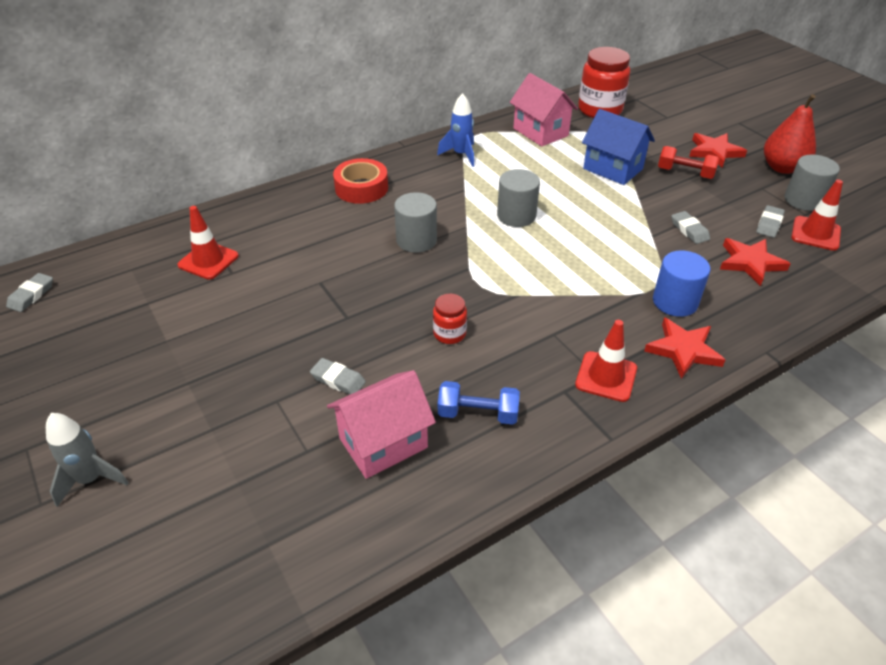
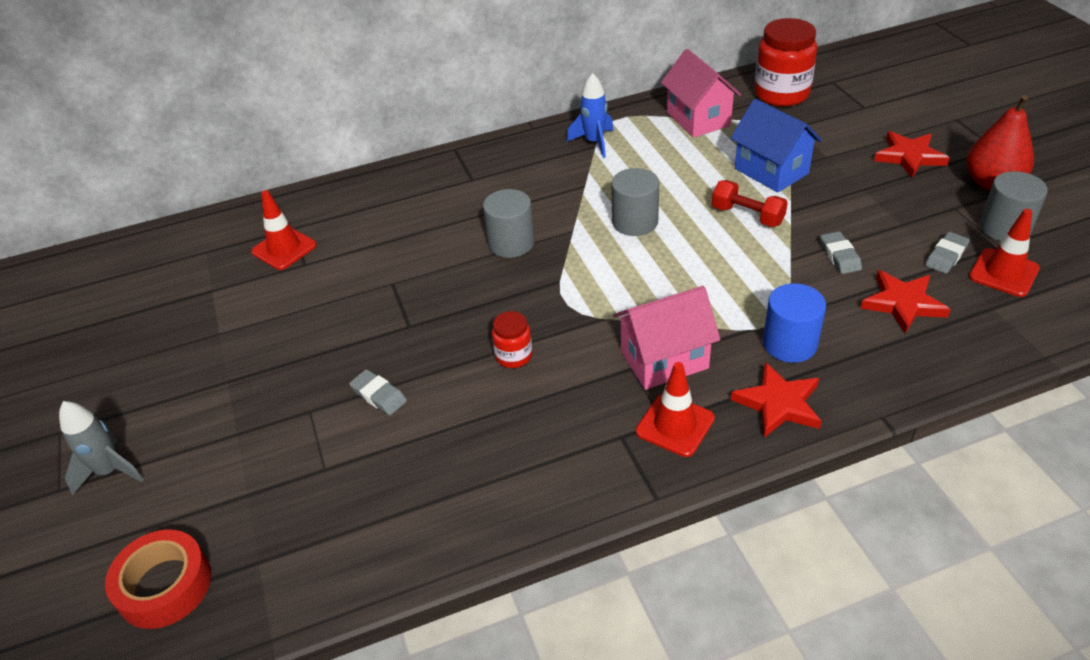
camera: 15 degrees right, 0 degrees up
grey eraser [6,273,53,312] -> none
pink house [327,370,436,479] -> pink house moved to [613,286,721,390]
red tape [333,158,388,204] -> red tape moved to [105,529,211,629]
blue dumbbell [438,381,520,425] -> none
red dumbbell [658,146,719,179] -> red dumbbell moved to [712,180,788,227]

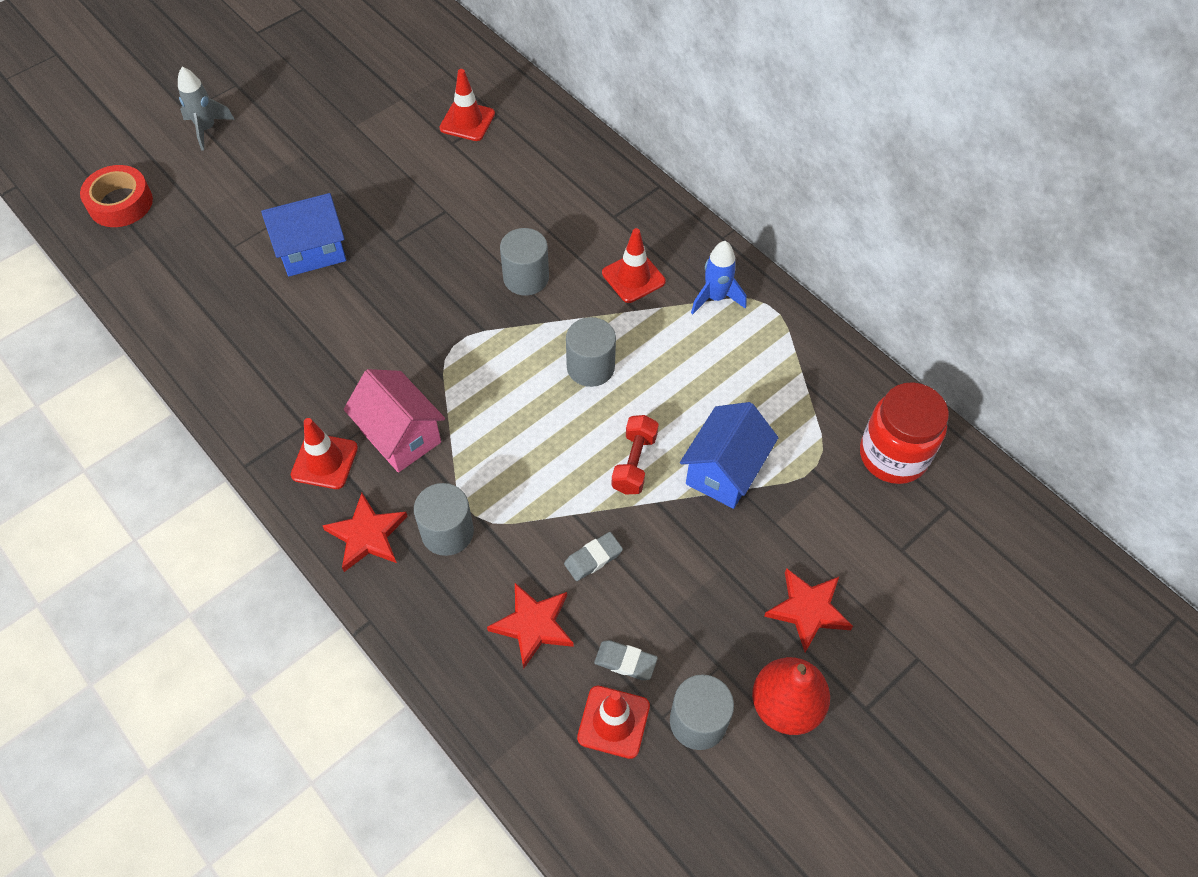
camera: 65 degrees right, 15 degrees up
grey eraser [349,369,407,415] -> blue house [261,193,346,276]
red jar [492,311,532,368] -> none
pink house [661,49,741,137] -> none
blue cylinder [763,283,826,363] -> grey cylinder [414,483,474,556]
none -> red traffic cone [602,228,666,303]

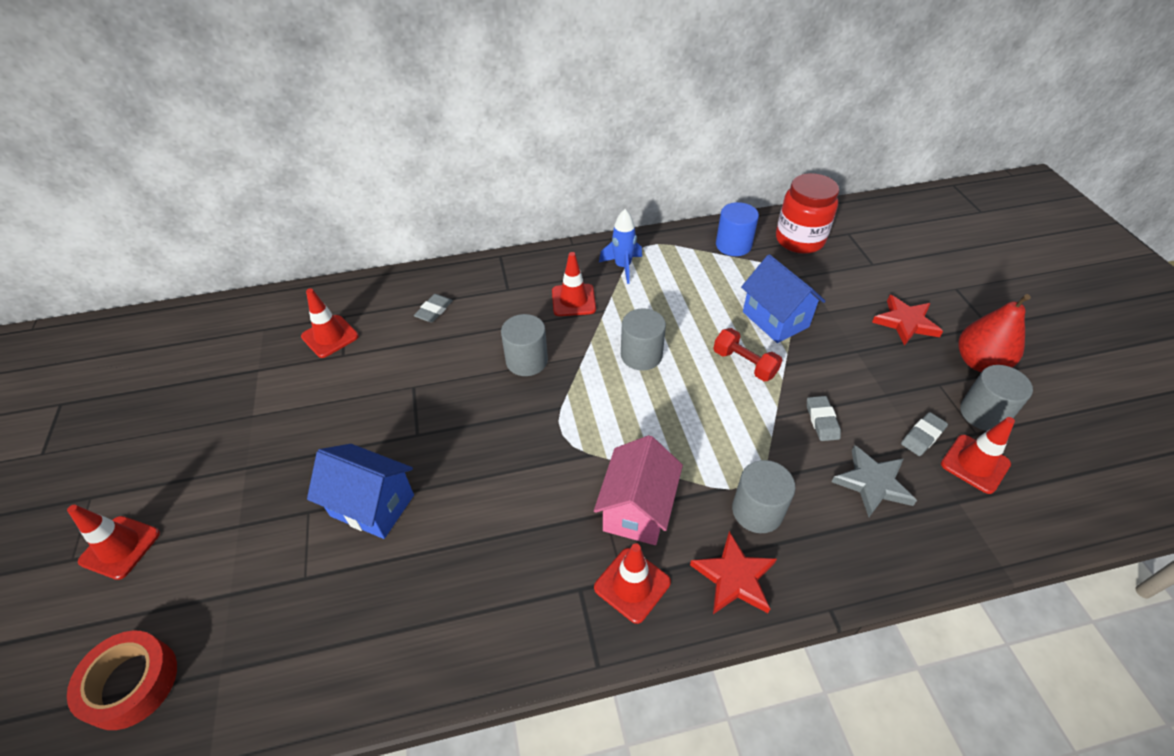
camera: 60 degrees left, 10 degrees down
grey rocket [178,67,235,151] -> red traffic cone [67,505,160,580]
blue house [261,193,346,276] -> blue house turned 75 degrees counterclockwise [307,444,414,539]
pink house [344,369,445,473] -> pink house turned 60 degrees counterclockwise [594,435,683,545]
red star [487,583,574,669] -> grey star [831,445,917,517]
none -> grey eraser [414,294,453,322]
none -> blue cylinder [716,202,759,256]

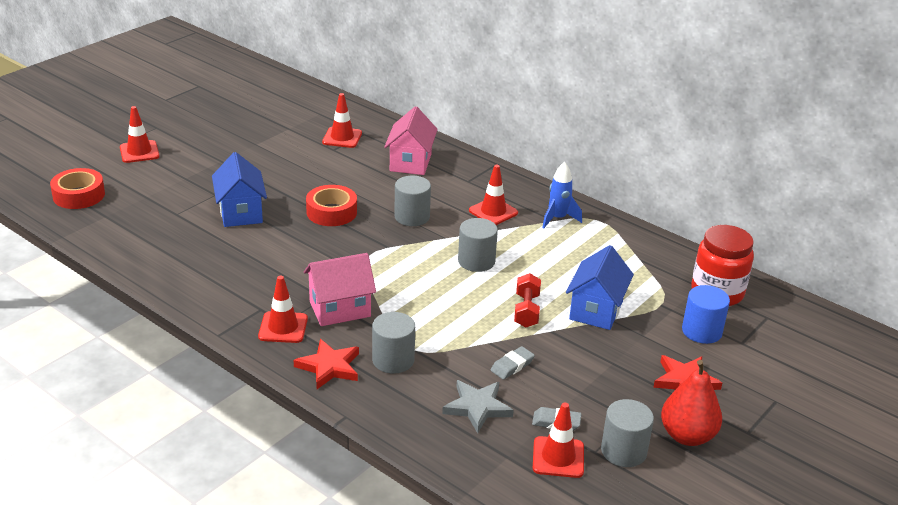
camera: 50 degrees right, 15 degrees down
grey eraser [414,294,453,322] -> pink house [384,106,438,175]
blue cylinder [716,202,759,256] -> blue cylinder moved to [682,285,730,344]
none -> red tape [306,185,357,226]

